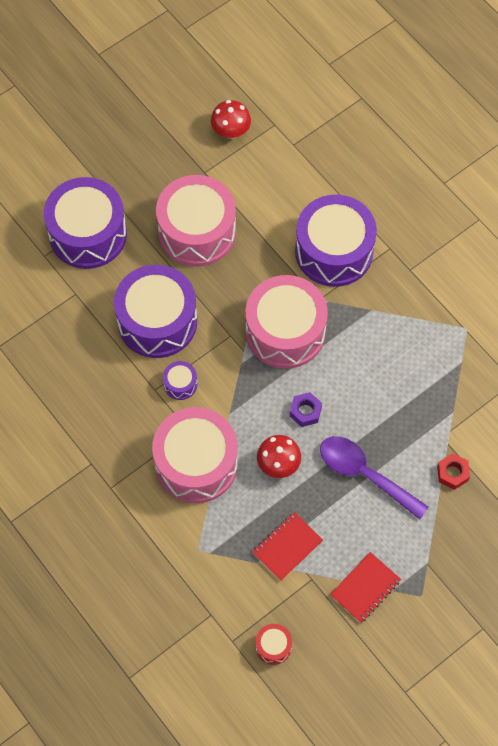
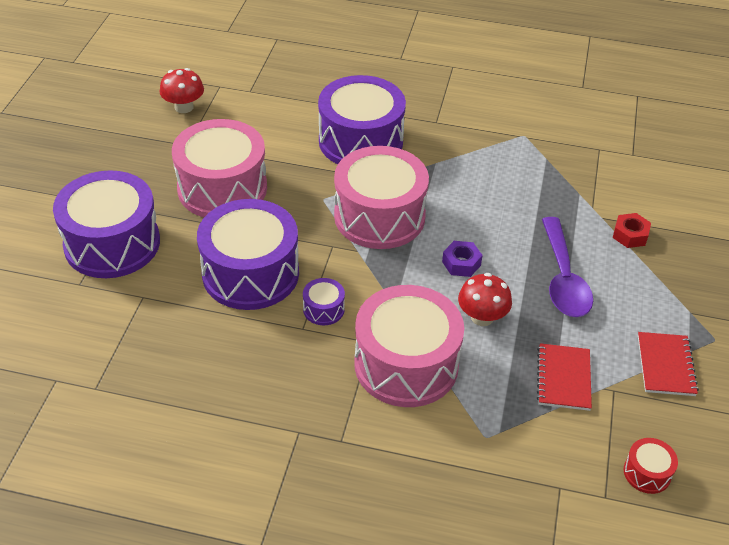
camera: 40 degrees left, 20 degrees down
purple spoon [320,436,429,520] -> purple spoon turned 90 degrees counterclockwise [542,217,593,317]

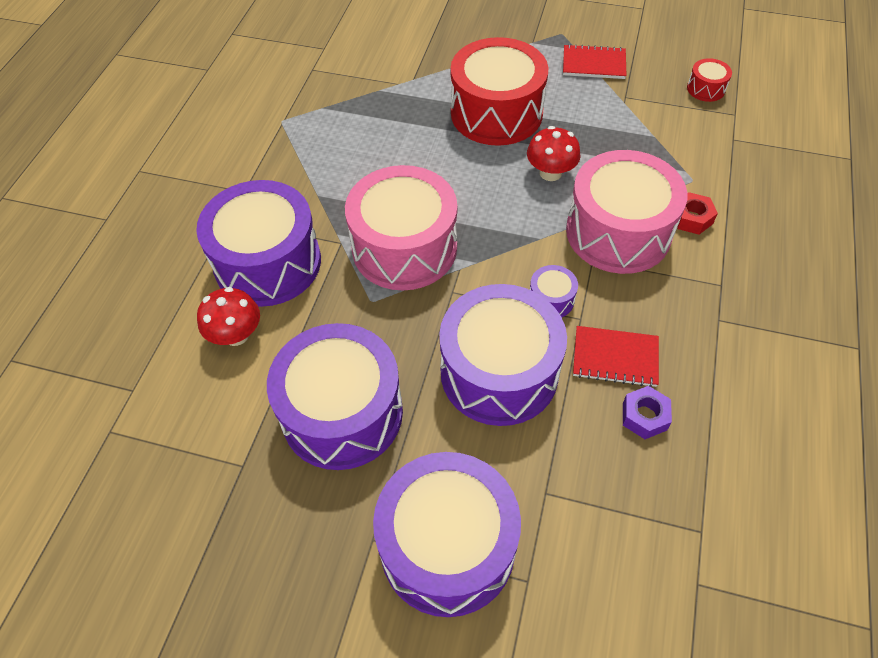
camera: 85 degrees left, 10 degrees up
red mushroom [160,68,204,113] -> red mushroom moved to [197,287,260,346]
pink drum [172,119,267,217] -> purple drum [267,323,403,470]
purple nut [442,241,483,277] -> purple nut moved to [623,386,672,439]
red notebook [537,343,592,411] -> red notebook moved to [573,326,659,387]
purple spoon [542,217,593,317] -> red drum [451,37,548,146]
red nut [613,213,651,248] -> red nut moved to [677,192,718,235]

